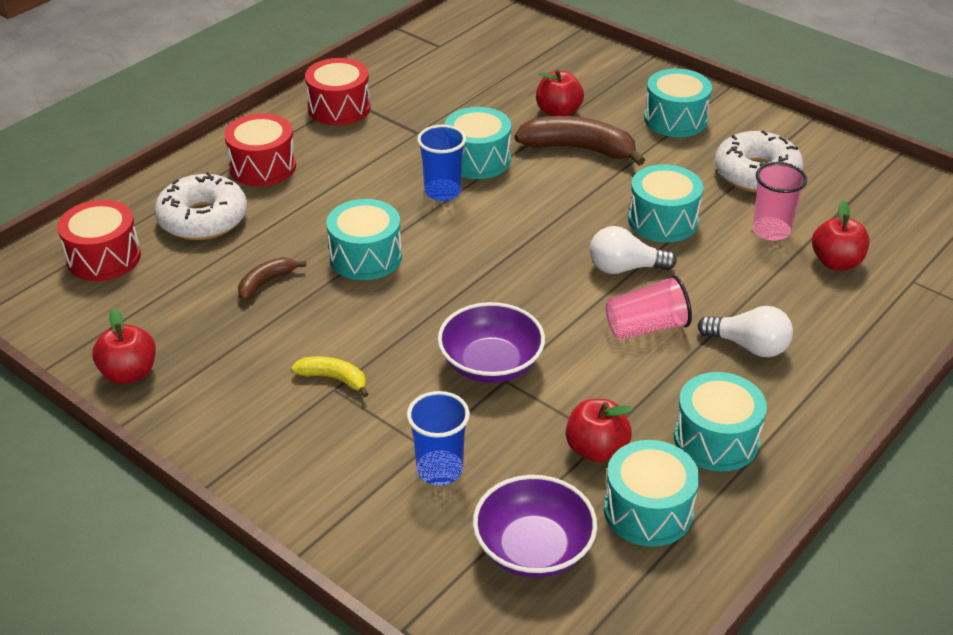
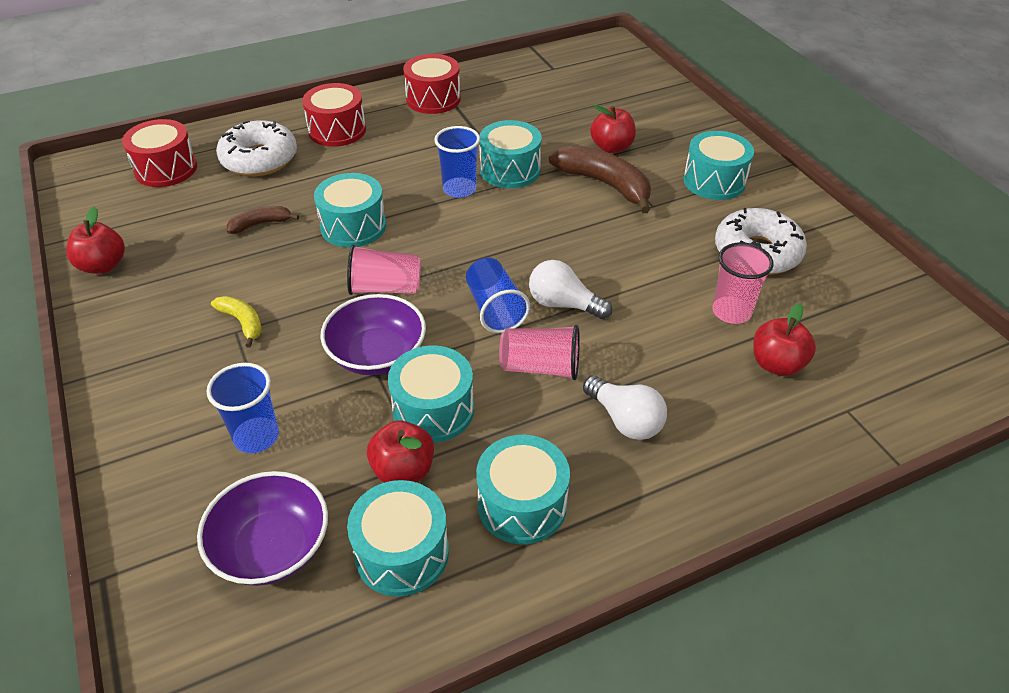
camera: 25 degrees right, 5 degrees up
turquoise drum [628,164,703,242] -> turquoise drum moved to [388,346,474,443]
none -> pink cup [347,244,421,295]
none -> blue cup [466,258,530,333]

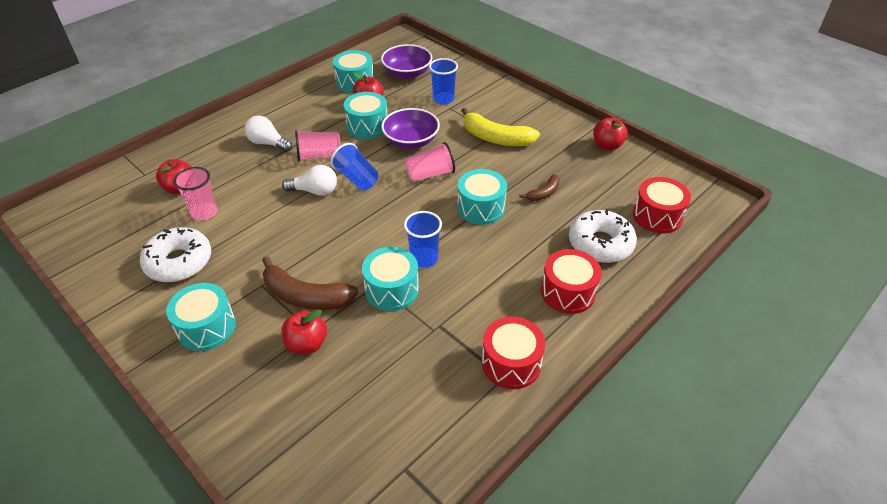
camera: 160 degrees right, 0 degrees up
yellow banana [211,296,262,348] -> yellow banana [461,107,540,146], size x1.88
turquoise drum [476,435,570,544] -> none

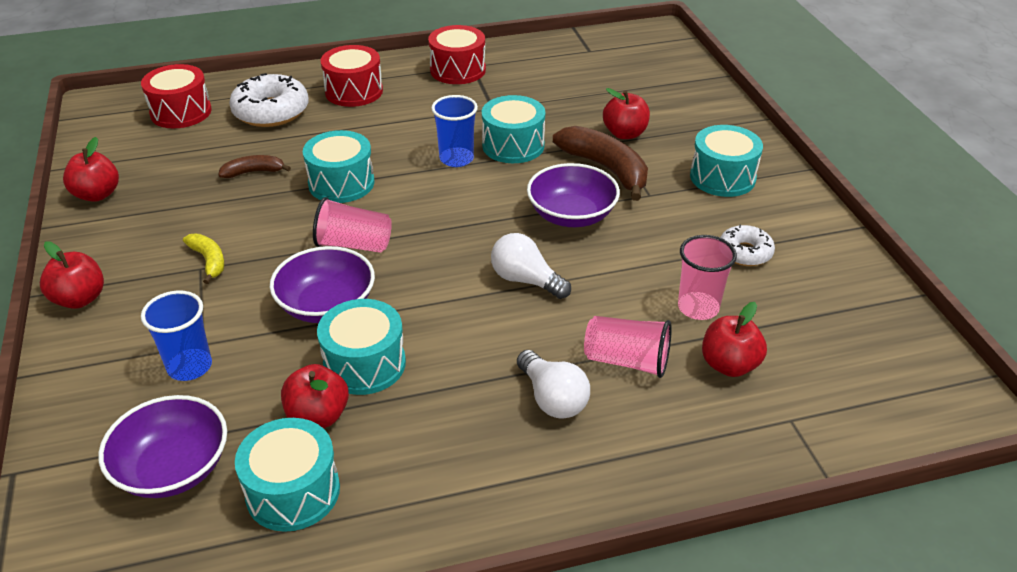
camera: 150 degrees left, 5 degrees down
white donut [140,227,211,282] -> white donut [720,225,775,266], size x0.59
pink cup [295,130,341,162] -> pink cup moved to [584,316,672,378]
blue cup [331,143,378,190] -> none
yellow banana [461,107,540,146] -> yellow banana [183,234,224,284], size x0.53
none -> red apple [40,241,104,309]
none -> purple bowl [527,163,620,227]

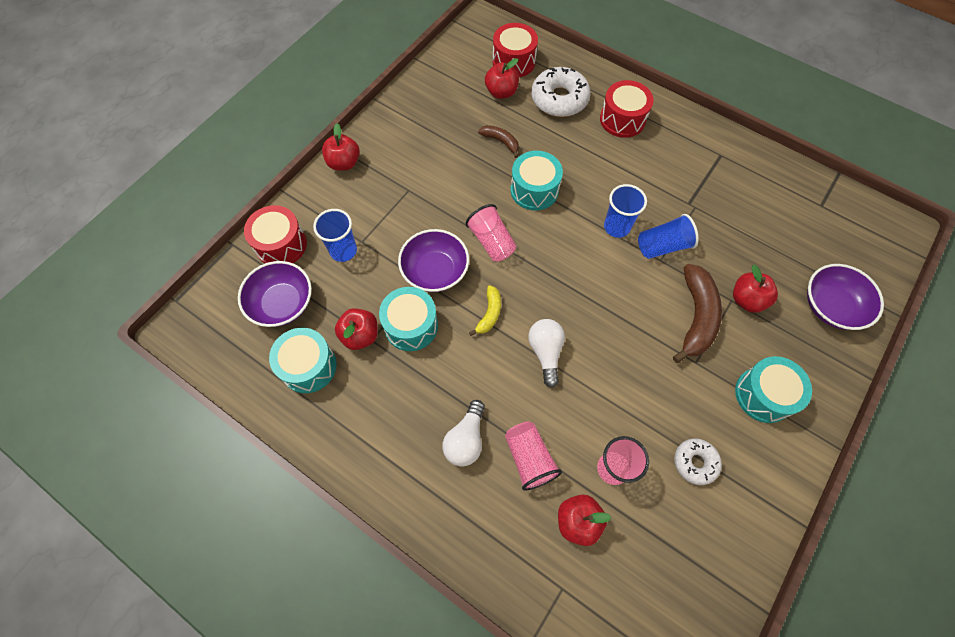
camera: 50 degrees right, 25 degrees up
red apple [63,137,119,202] -> red apple moved to [485,58,519,99]
yellow banana [183,234,224,284] -> yellow banana moved to [469,285,501,336]
red drum [428,25,486,84] -> red drum moved to [244,205,307,264]
turquoise drum [482,95,545,163] -> blue cup [638,214,699,259]
purple bowl [527,163,620,227] -> purple bowl moved to [807,264,884,330]

